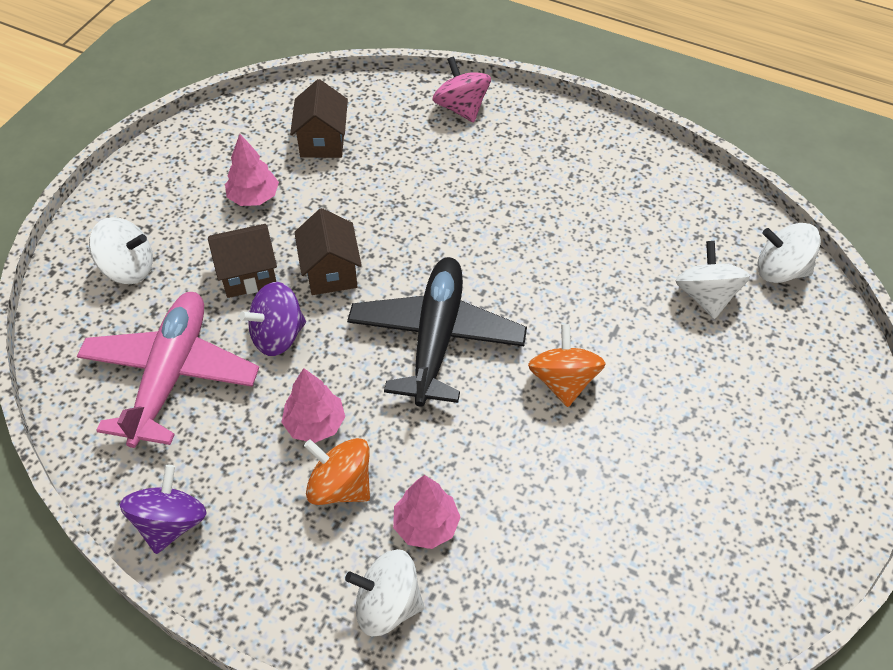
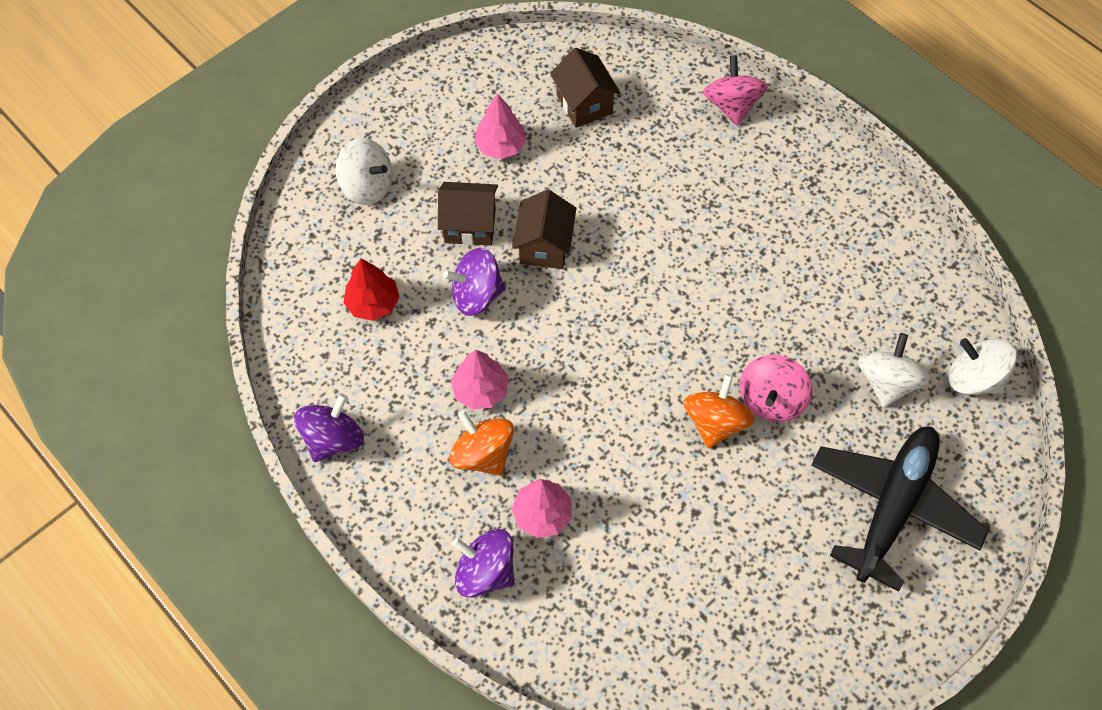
camera: 20 degrees right, 10 degrees up
pink plane [77,292,259,448] -> red tree [343,258,400,321]
brown house [290,79,348,158] -> brown house turned 45 degrees counterclockwise [550,48,621,128]
white spinning top [345,549,424,636] -> purple spinning top [452,529,514,598]
black plane [347,257,527,407] -> black plane moved to [811,427,989,592]
none -> pink spinning top [740,355,812,422]

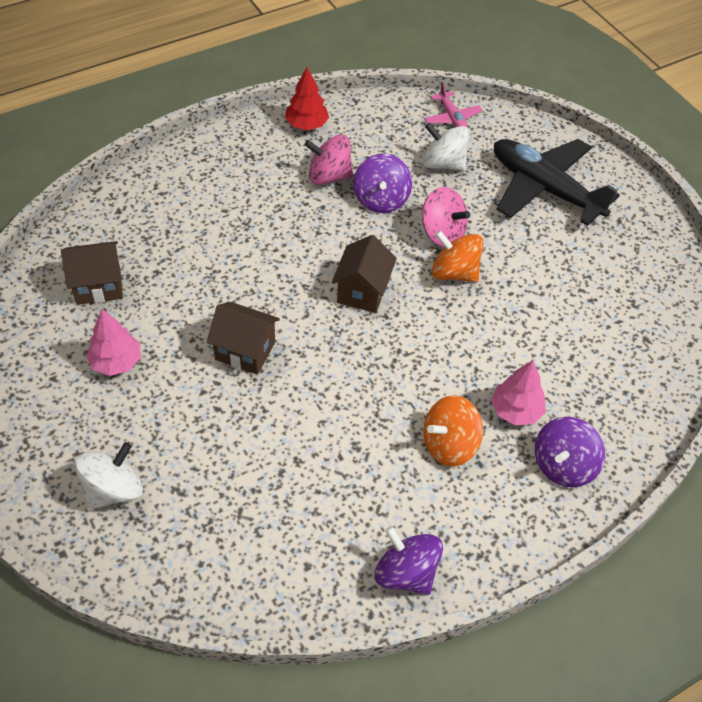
camera: 80 degrees left, 10 degrees down
red tree [343,258,400,321] -> red tree moved to [285,67,329,130]
brown house [438,182,498,246] -> brown house moved to [332,235,397,313]
purple spinning top [443,248,505,316] -> purple spinning top moved to [353,154,412,213]
pink tree [451,350,508,410] -> none
pink spinning top [703,55,768,126] -> pink spinning top moved to [305,135,354,185]
white spinning top [949,338,1017,395] -> pink plane [424,82,482,128]

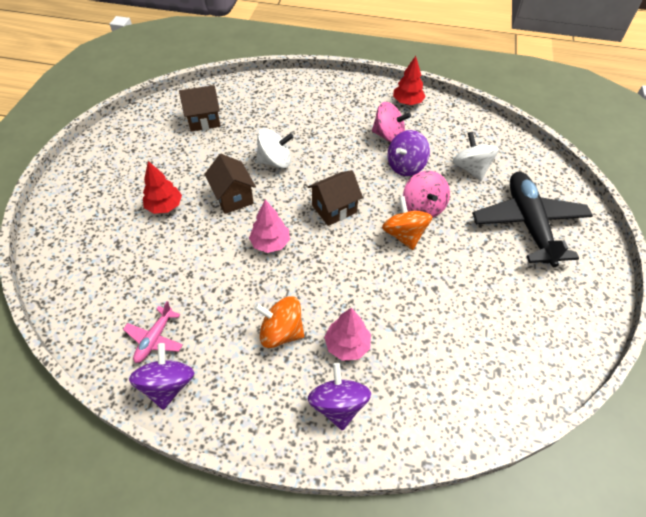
camera: 45 degrees right, 0 degrees up
brown house [61,241,123,305] -> brown house turned 45 degrees counterclockwise [179,85,221,132]
white spinning top [75,442,143,510] -> white spinning top moved to [256,129,293,168]
pink tree [86,309,141,376] -> pink tree moved to [249,200,290,253]
pink spinning top [305,135,354,185] -> pink spinning top turned 150 degrees clockwise [372,102,411,143]
pink plane [424,82,482,128] -> pink plane moved to [123,301,183,363]
purple spinning top [535,417,605,487] -> purple spinning top turned 90 degrees clockwise [308,363,371,431]
none -> red tree [143,161,182,214]

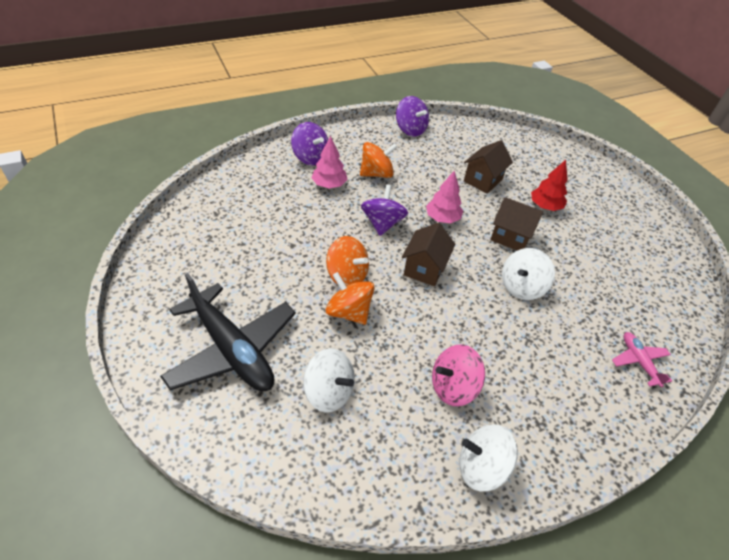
camera: 140 degrees right, 5 degrees down
pink plane [123,301,183,363] -> pink plane moved to [612,332,672,387]
brown house [179,85,221,132] -> brown house moved to [464,140,513,194]
purple spinning top [388,130,430,176] -> purple spinning top moved to [361,184,408,236]
red tree [393,56,426,105] -> white spinning top [459,424,518,491]
pink spinning top [403,171,450,218] -> orange spinning top [326,272,375,325]

